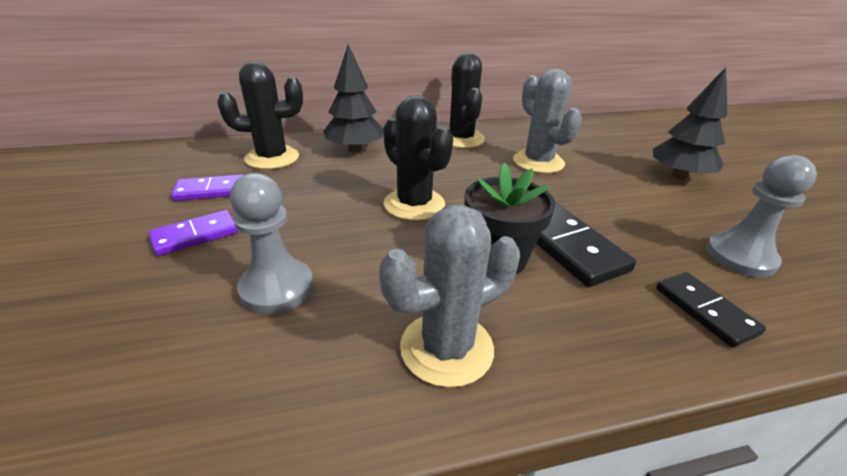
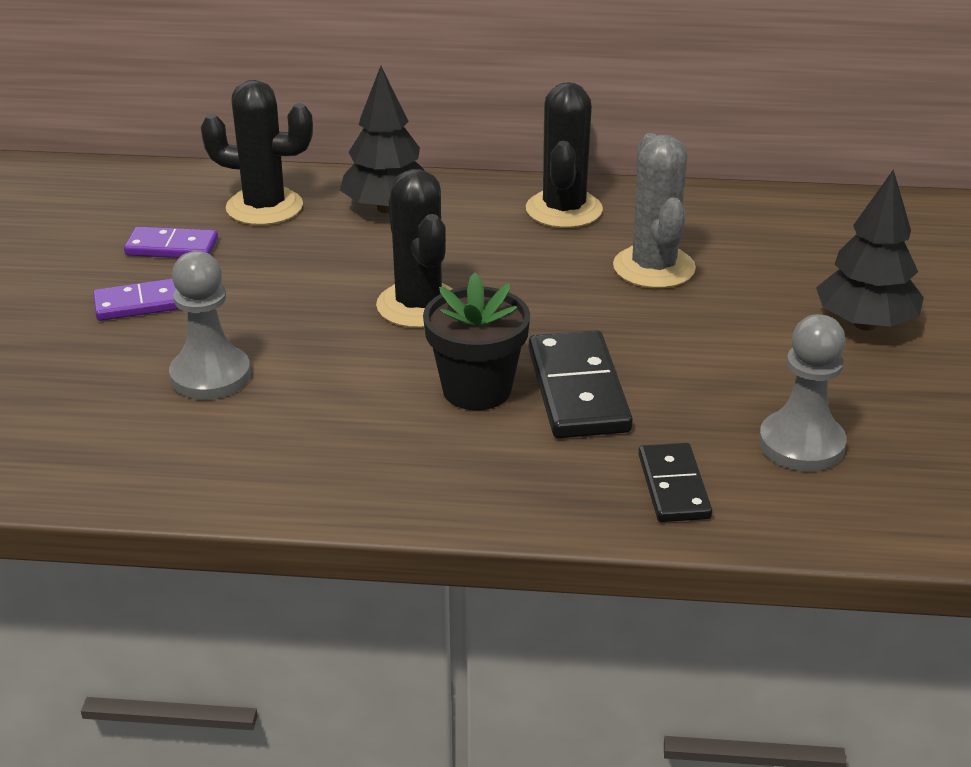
camera: 20 degrees right, 0 degrees up
grey cactus [379,205,520,388] -> none

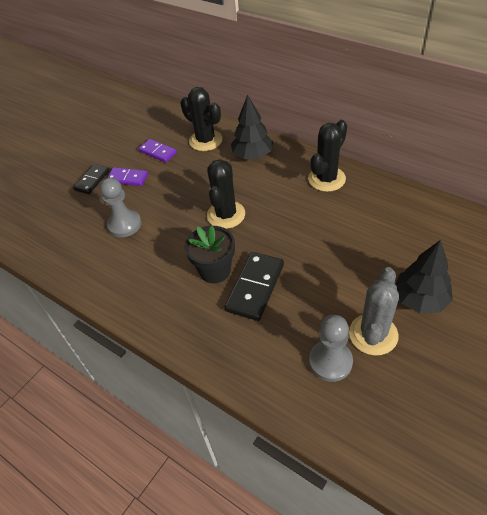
camera: 35 degrees right, 15 degrees up
grey cactus [613,133,696,288] -> grey cactus moved to [349,267,399,356]
black domino [638,443,712,522] -> black domino moved to [73,164,110,194]

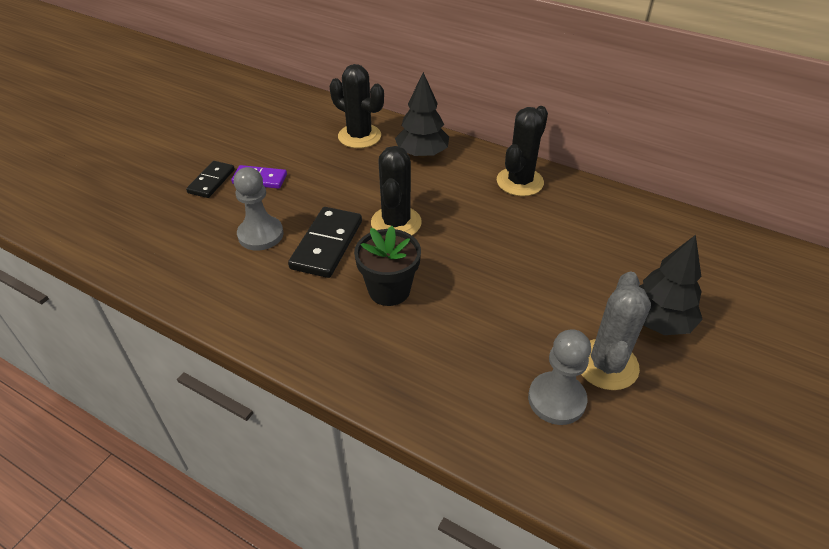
camera: 10 degrees left, 5 degrees down
purple domino [138,139,177,163] -> none
black domino [224,252,284,321] -> black domino moved to [288,207,362,278]

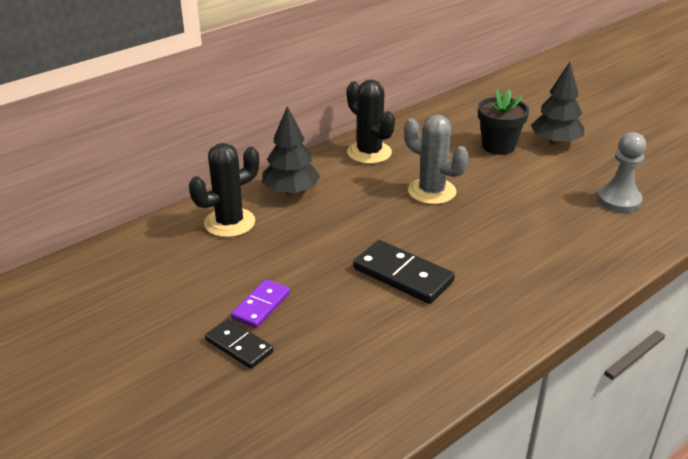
camera: 70 degrees left, 10 degrees down
grey pawn [234,167,284,251] -> none
black flower pot [354,226,421,306] -> black flower pot moved to [478,89,529,155]
black cactus [371,146,422,235] -> none
grey cactus [581,271,651,390] -> grey cactus moved to [404,114,469,204]

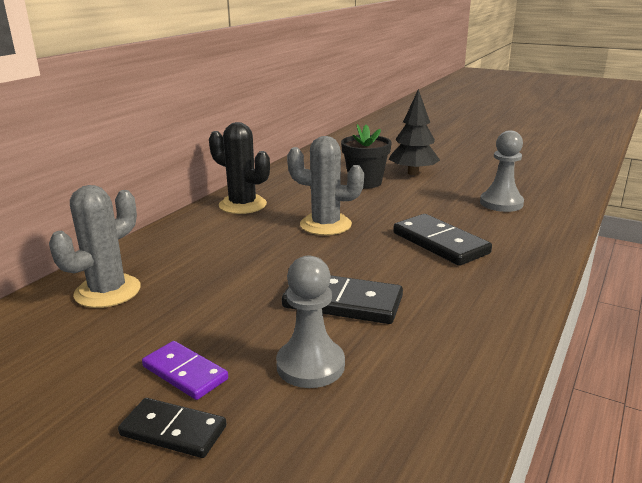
camera: 20 degrees left, 10 degrees down
black cactus [189,143,259,237] -> grey cactus [49,185,141,308]
purple domino [231,279,290,328] -> purple domino turned 60 degrees counterclockwise [142,341,228,400]
black tree [262,106,320,195] -> none
none -> grey pawn [276,255,345,388]
none -> black domino [393,214,492,266]

